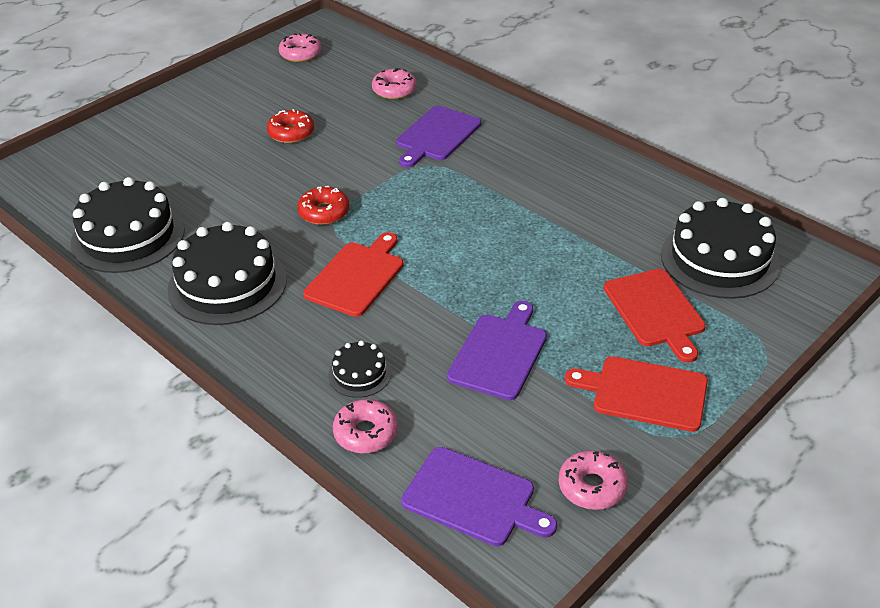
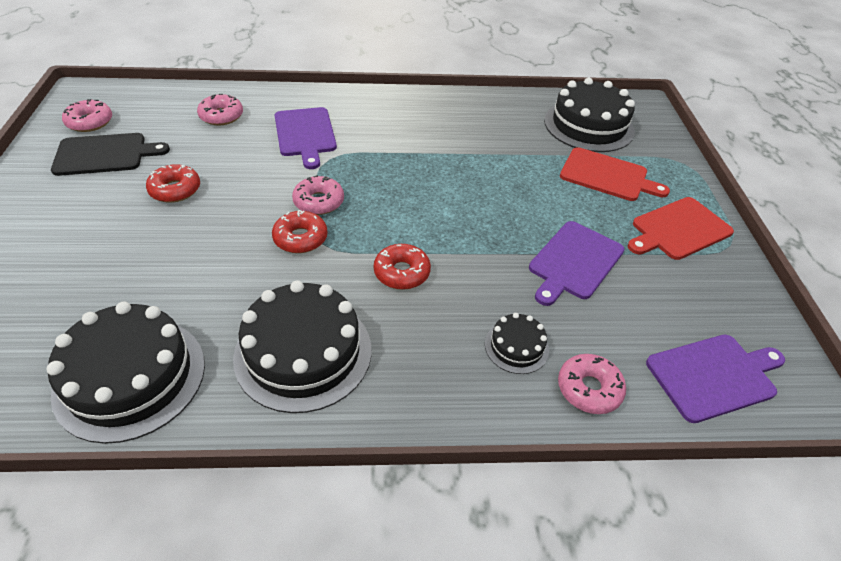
camera: 50 degrees left, 5 degrees up
red cutting board [303,232,404,317] -> red donut [374,244,431,290]
purple cutting board [447,301,547,400] -> purple cutting board turned 120 degrees counterclockwise [529,221,625,306]
pink donut [559,450,628,510] -> pink donut moved to [292,175,344,215]
none -> black cutting board [51,133,170,176]

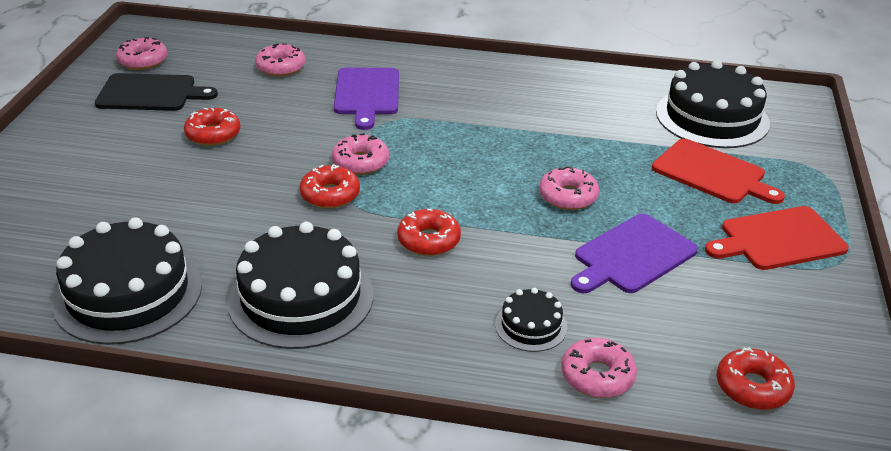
camera: 15 degrees right, 10 degrees down
purple cutting board [646,335,785,423] -> red donut [716,347,795,410]
none -> pink donut [539,166,599,210]

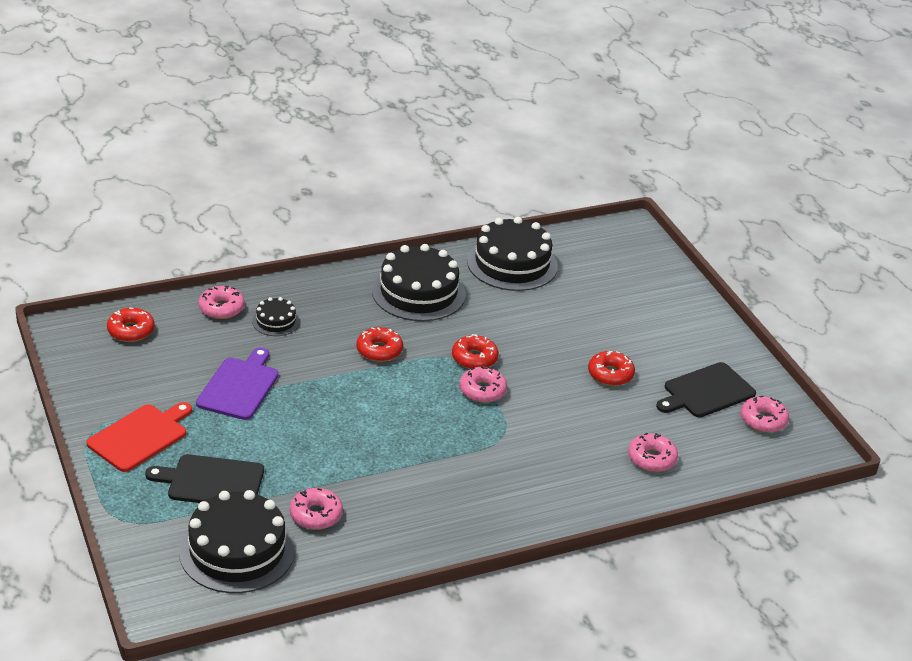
camera: 145 degrees right, 0 degrees up
purple cutting board [334,68,399,130] -> none
pink donut [539,166,599,210] -> pink donut moved to [290,488,343,530]
red cutting board [652,139,785,204] -> black cutting board [145,454,264,503]

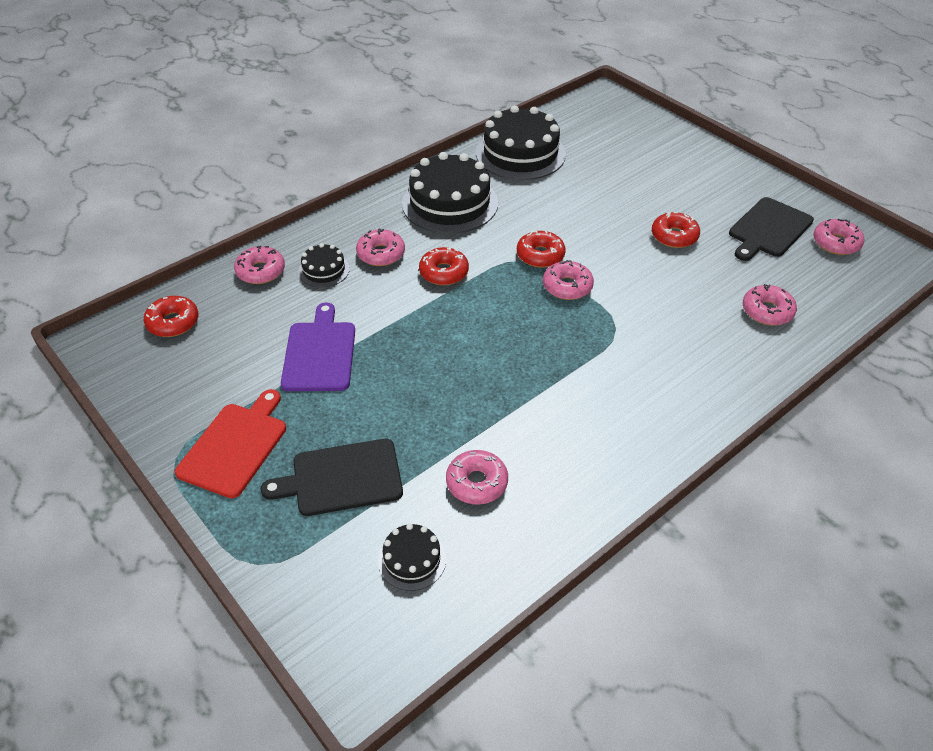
camera: 15 degrees left, 10 degrees up
black cake [179,490,295,593] -> black cake [378,523,446,591], size x0.49
none -> pink donut [356,229,405,266]

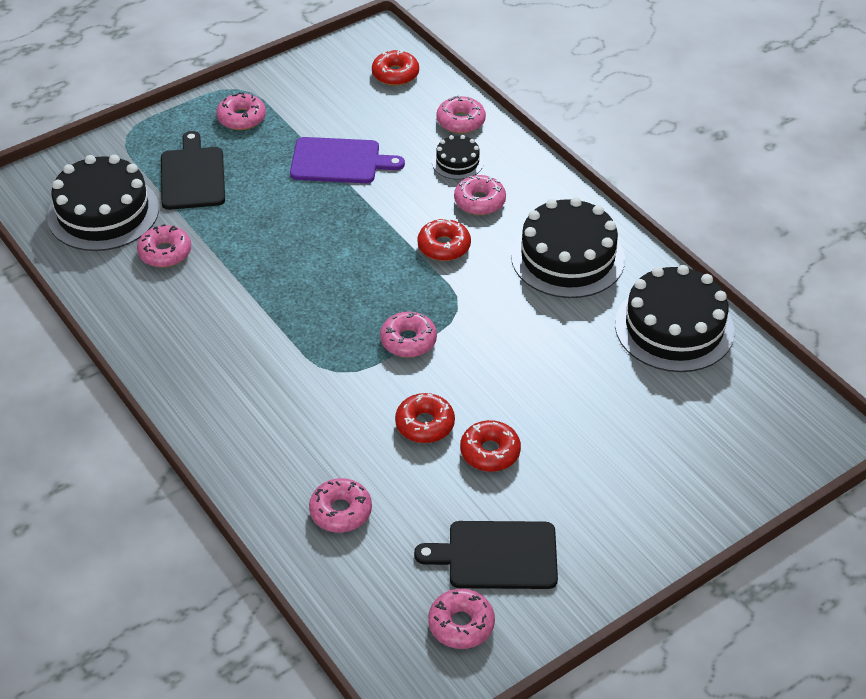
camera: 95 degrees right, 0 degrees up
red cutting board [175,389,286,498] -> pink donut [216,92,266,130]
black cake [378,523,446,591] -> black cake [47,155,159,251], size x2.05
red donut [517,230,566,268] -> red donut moved to [395,393,455,443]
black cutting board [729,197,814,261] -> black cutting board turned 45 degrees counterclockwise [414,521,558,589]

